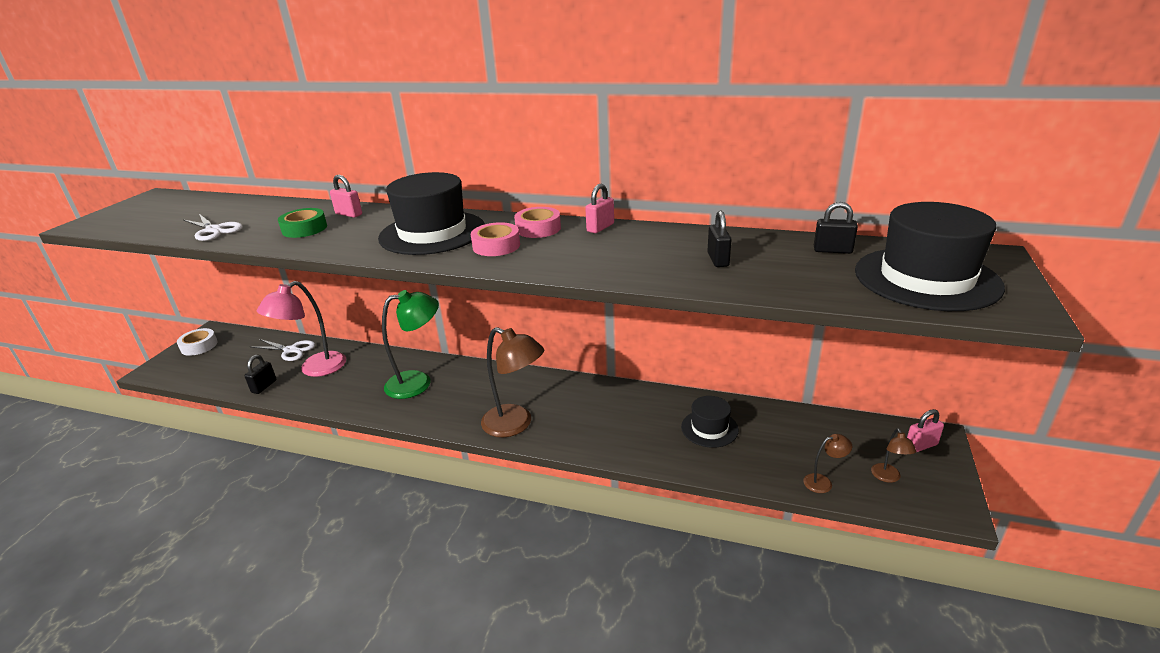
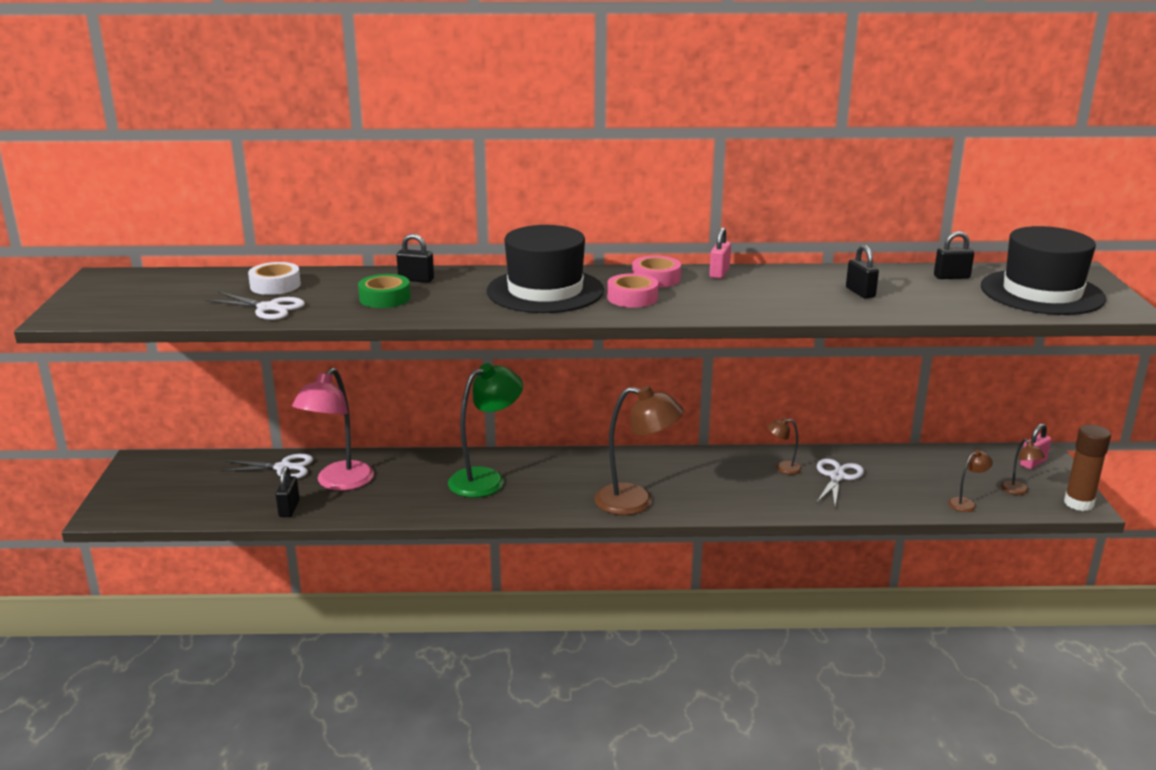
camera: 20 degrees left, 5 degrees down
white tape [177,328,218,356] -> white tape moved to [248,262,301,295]
pink padlock [330,175,362,218] -> black padlock [396,234,434,283]
black hat [681,396,739,448] -> white scissors [816,459,864,506]
none -> brown lamp [767,418,802,475]
none -> brown glue stick [1064,425,1111,511]

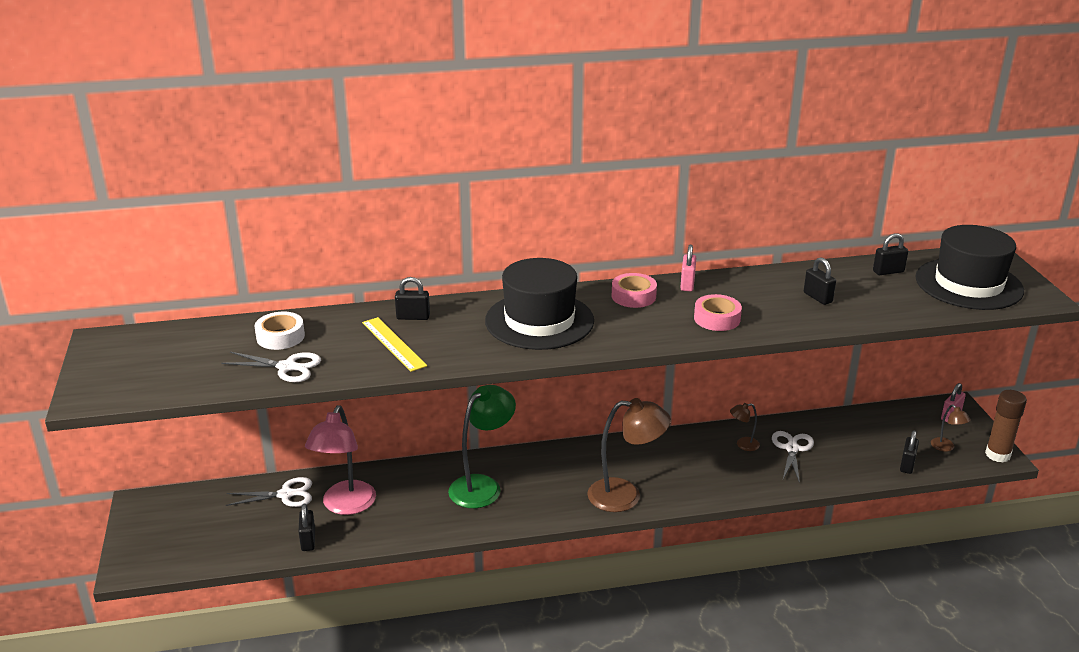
camera: 10 degrees left, 5 degrees up
green tape [358,274,411,308] -> yellow ruler [362,317,427,372]
pink tape [607,273,658,308] -> pink tape moved to [694,294,742,331]
brown lamp [948,450,993,512] -> black padlock [900,430,919,474]

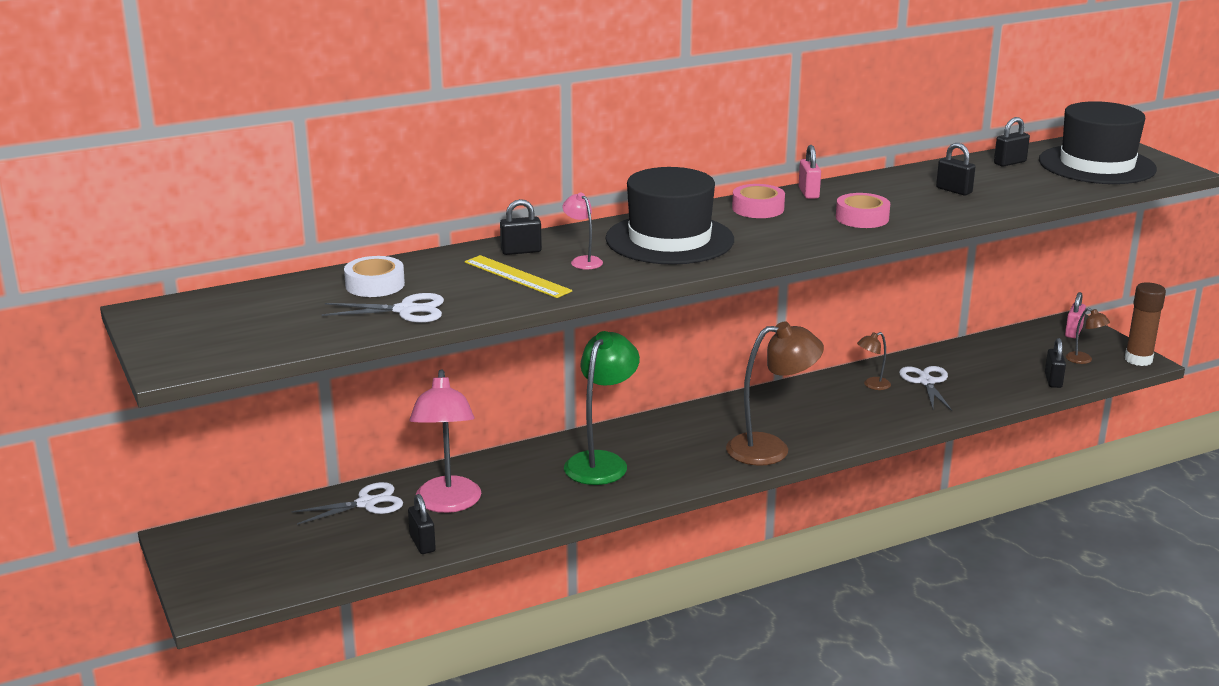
camera: 15 degrees left, 5 degrees down
none -> pink lamp [562,192,603,270]

